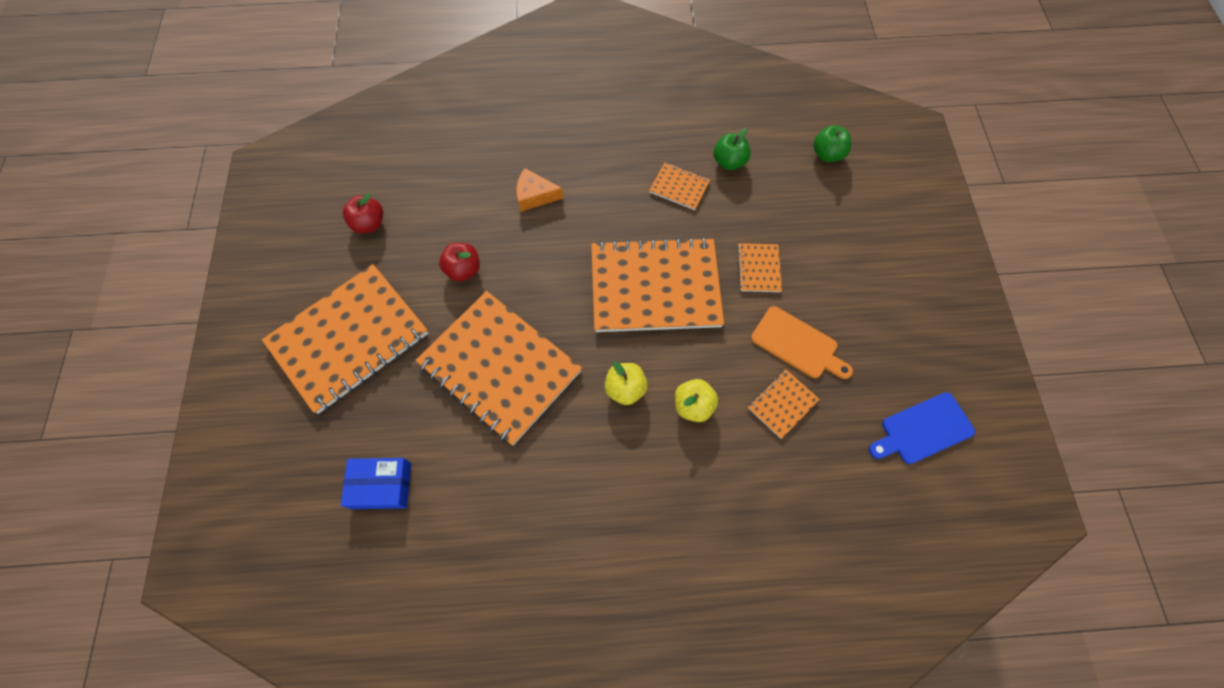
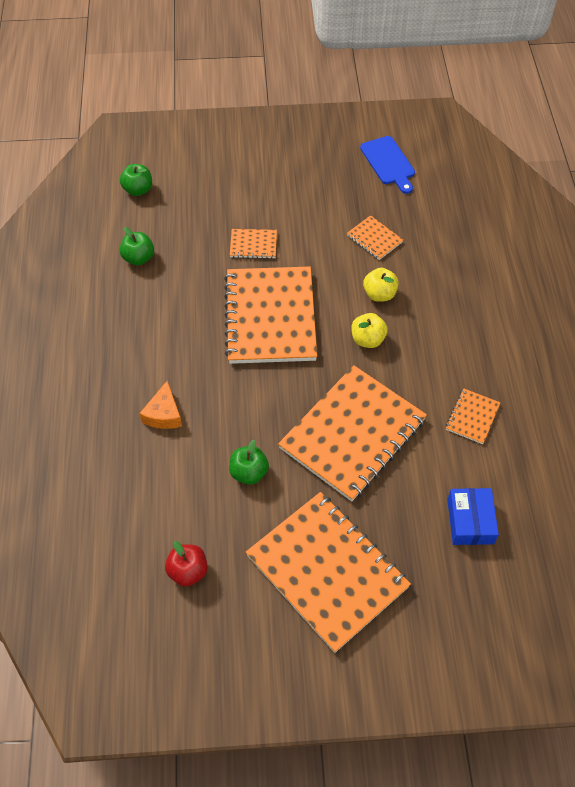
camera: 90 degrees left, 10 degrees down
red apple [439,243,480,281] -> green apple [229,440,269,485]
orange notebook [649,163,710,210] -> orange notebook moved to [446,388,500,444]
orange cutting board [751,306,853,379] -> none

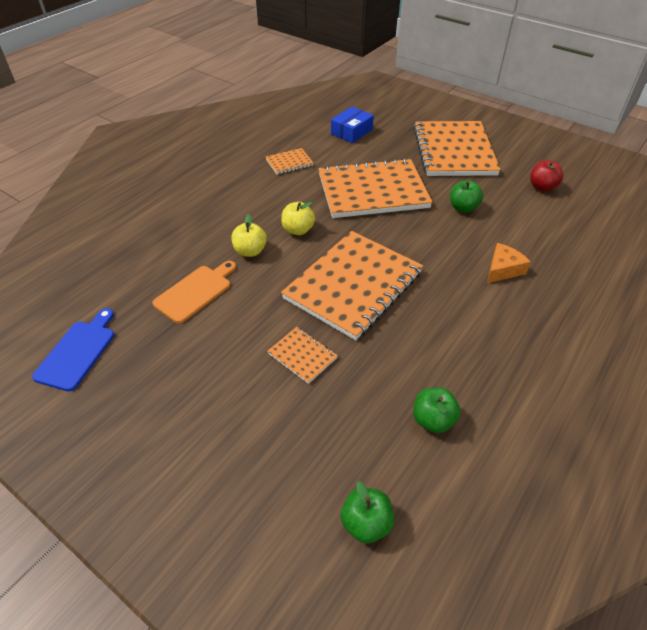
camera: 140 degrees left, 10 degrees down
orange notebook [347,215,403,260] -> orange cutting board [152,261,236,324]

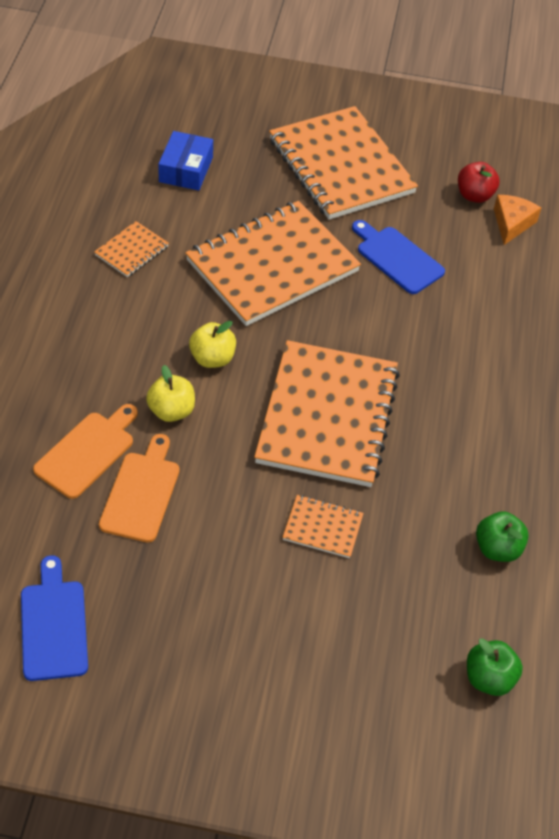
camera: 30 degrees left, 5 degrees up
green apple [450,180,483,213] -> blue cutting board [352,220,445,294]
orange cheese [487,243,531,283] -> orange cheese moved to [494,195,541,245]
none -> orange cutting board [33,404,138,499]

